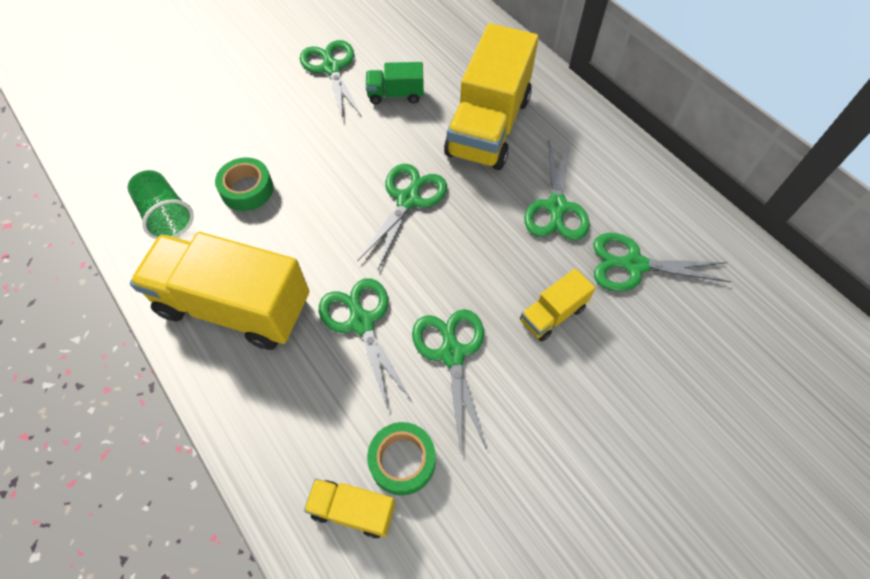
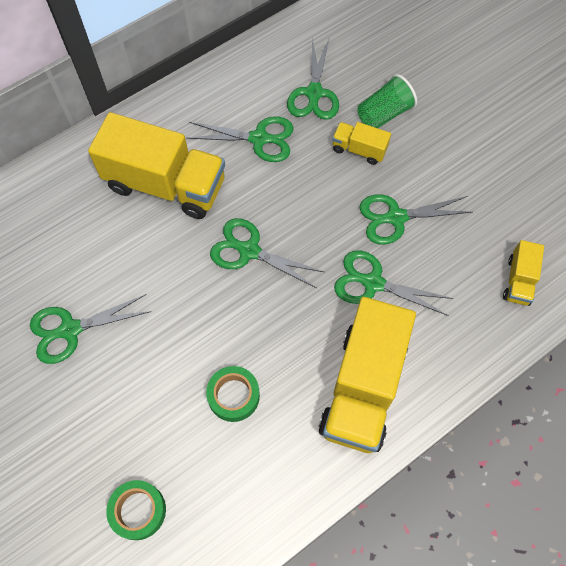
camera: 90 degrees left, 5 degrees up
green cup [128,170,194,239] -> green cup moved to [357,74,417,128]
green scissors [319,278,412,410] -> green scissors turned 45 degrees clockwise [334,250,454,316]
green truck [366,62,424,104] -> none
green tape [367,422,436,496] -> green tape moved to [106,480,166,540]
yellow truck [520,268,595,341] -> yellow truck turned 150 degrees clockwise [332,122,391,165]

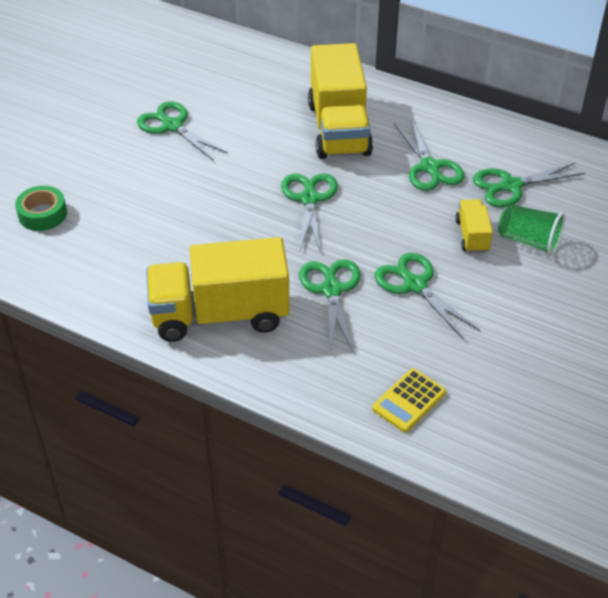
camera: 65 degrees right, 20 degrees down
green tape [206,366,260,422] -> none
yellow truck [503,240,544,306] -> yellow calculator [372,369,446,433]

